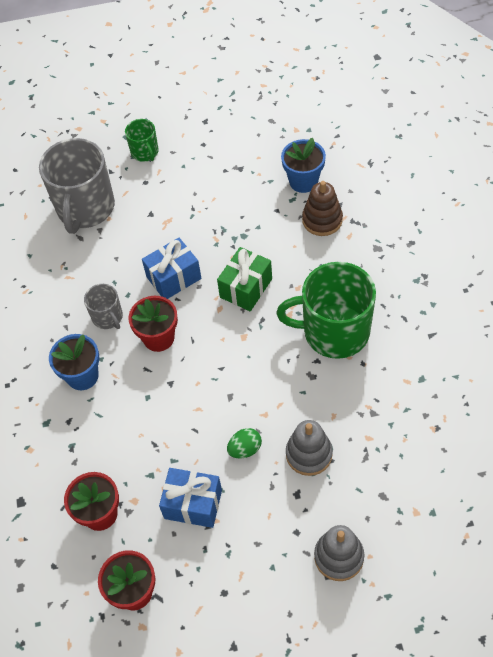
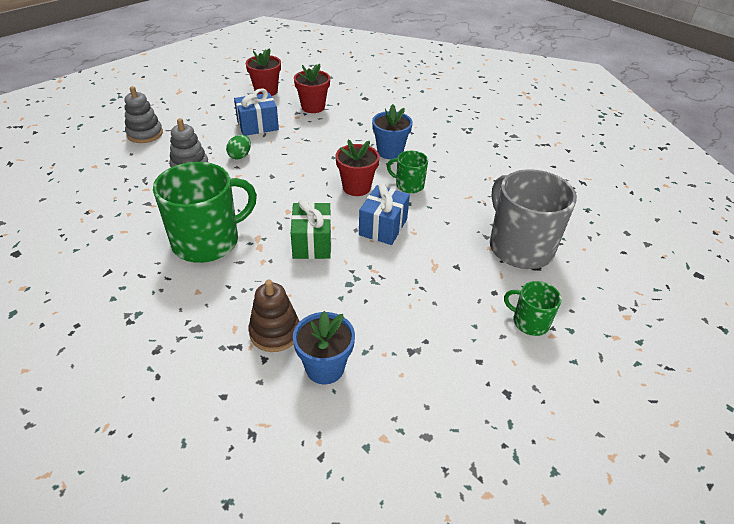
camera: 140 degrees right, 15 degrees down
grey mug [84,284,123,329] -> green mug [387,151,428,193]

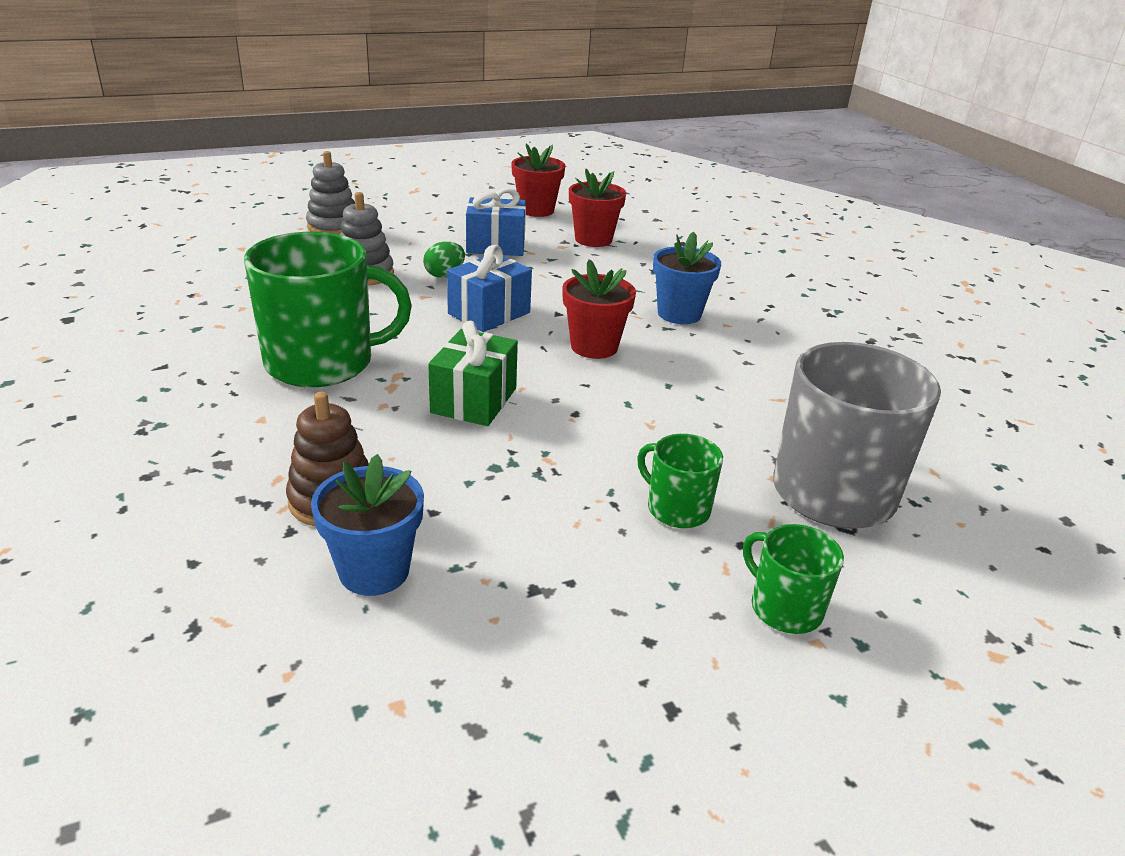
camera: 20 degrees right, 10 degrees down
blue gift [359,183,410,245] -> blue gift moved to [447,245,532,332]
green mug [387,151,428,193] -> green mug moved to [637,434,723,528]

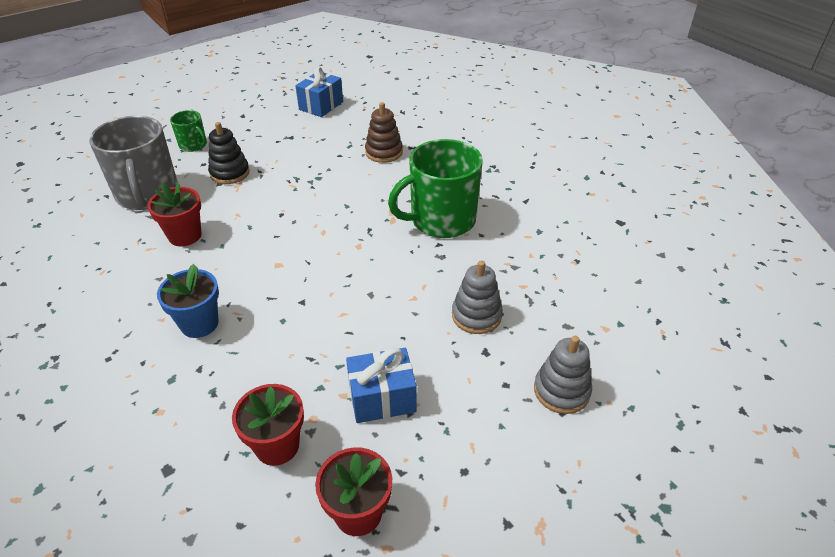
camera: 170 degrees right, 10 degrees up
blue flower pot [311,454,424,596] -> none
green egg [423,241,465,278] -> none
green gift [428,321,518,426] -> none
blue gift [447,245,532,332] -> blue gift moved to [296,67,343,117]
red flower pot [562,259,636,359] -> red flower pot moved to [148,182,202,247]
green mug [637,434,723,528] -> black stacking toy [208,122,250,184]

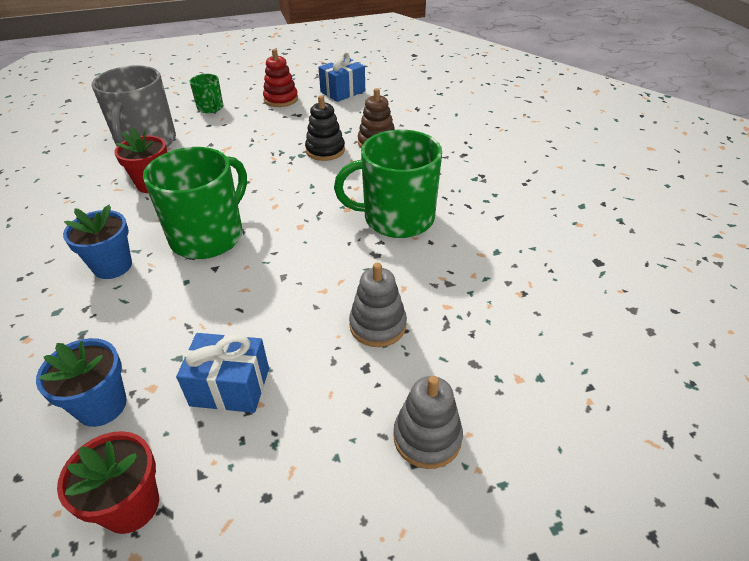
camera: 20 degrees right, 0 degrees up
black stacking toy [208,122,250,184] -> black stacking toy moved to [305,96,345,161]
red flower pot [232,384,304,466] -> blue flower pot [36,338,127,427]
none -> green mug [143,147,247,259]
none -> red stacking toy [263,49,298,107]

